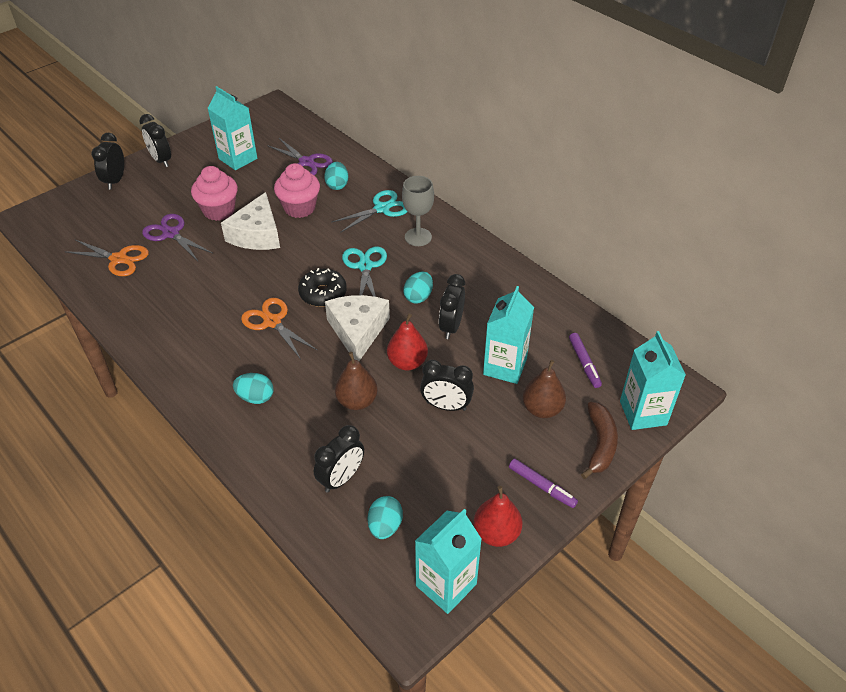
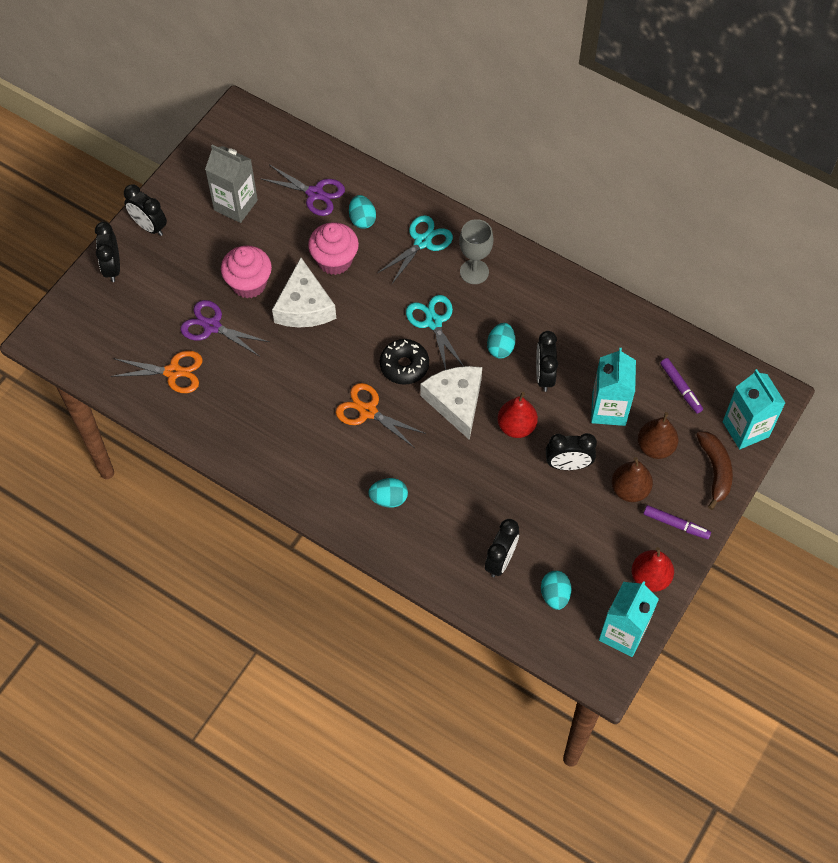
camera: 15 degrees left, 15 degrees up
turquoise carton [208,86,257,170] -> grey carton [205,144,258,223]
brown pear [335,352,378,410] -> brown pear moved to [611,457,653,502]

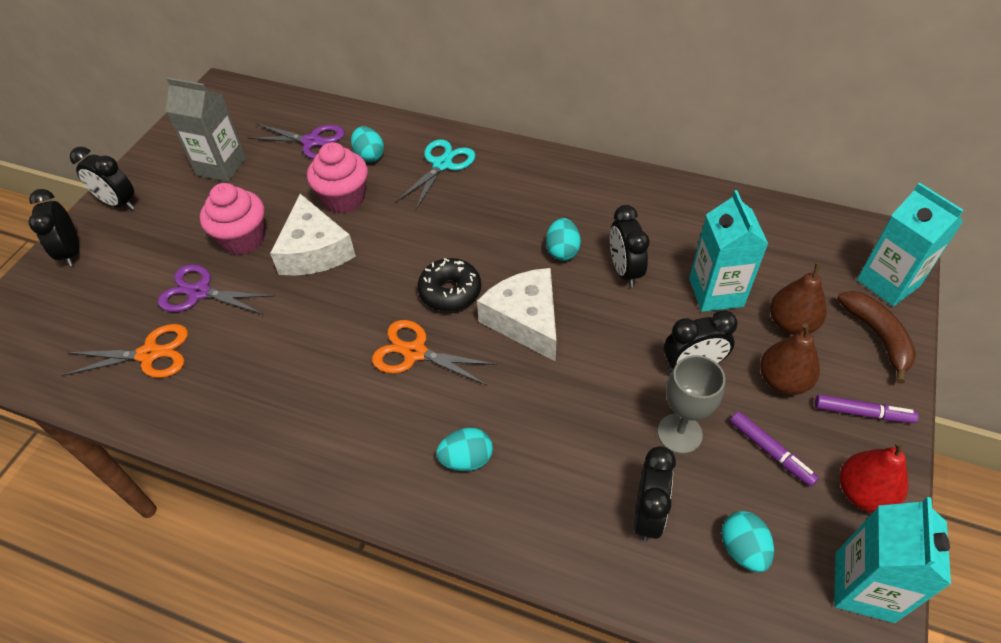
camera: 10 degrees left, 10 degrees down
turquoise scissors [406,295,464,370] -> none
grey goblet [459,219,493,284] -> grey goblet moved to [658,355,725,454]
red pear [497,392,538,438] -> none
purple marker [660,358,703,414] -> purple marker moved to [730,411,819,486]

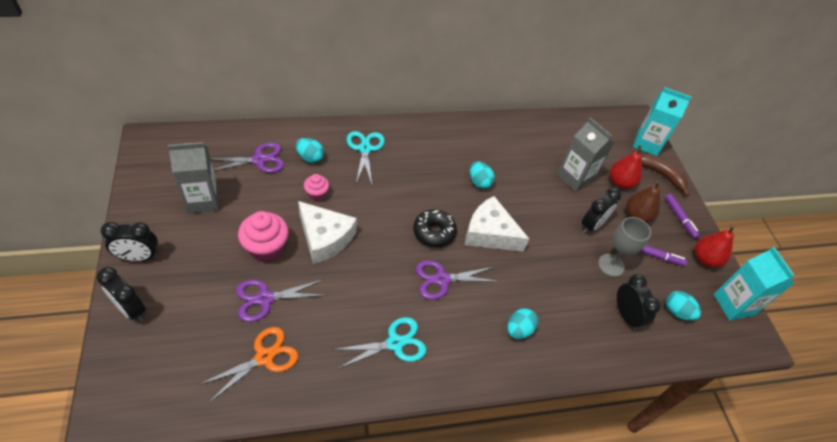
camera: 40 degrees left, 0 degrees up
pink cupcake [307,142,368,213] -> pink cupcake [304,174,329,201], size x0.56
orange scissors [372,320,497,385] -> purple scissors [416,260,499,300]
black clock [610,205,649,287] -> none
turquoise carton [689,190,768,312] -> grey carton [557,118,614,192]
brown pear [770,262,826,335] -> red pear [610,145,642,189]
purple marker [815,395,919,423] -> purple marker turned 90 degrees clockwise [665,194,700,239]
none -> turquoise scissors [333,317,427,369]

